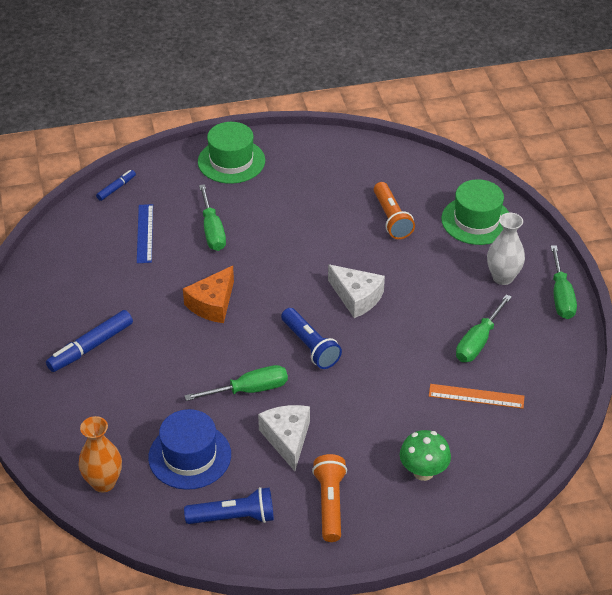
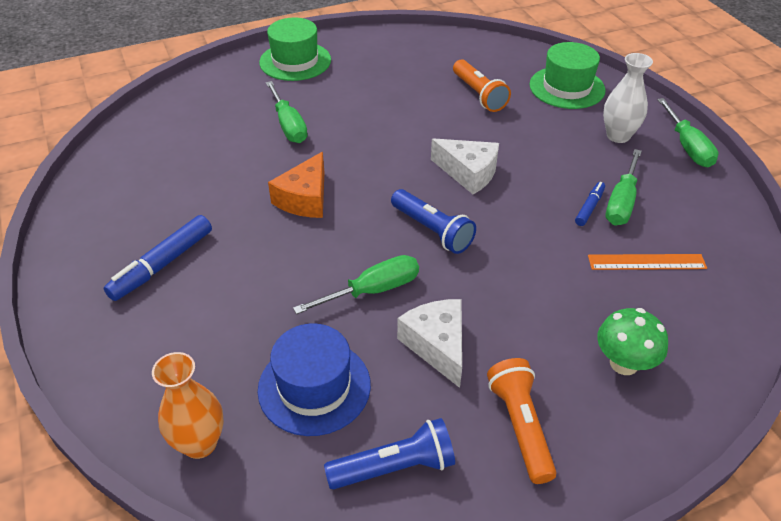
camera: 10 degrees left, 0 degrees up
blue marker [96,170,136,201] -> blue marker moved to [575,182,605,226]
blue ruler [137,204,153,263] -> none

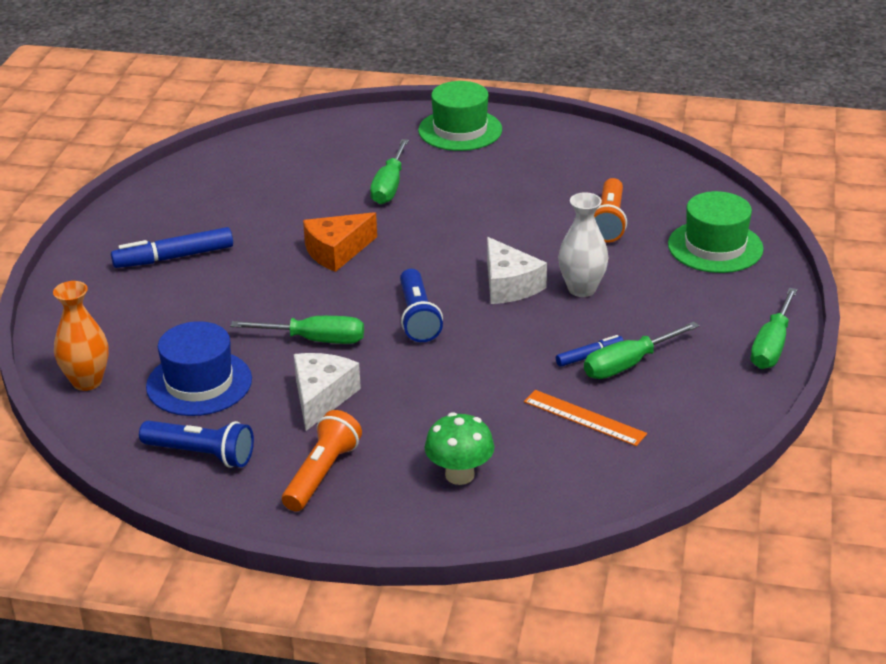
camera: 35 degrees right, 10 degrees down
white vase [603,53,653,143] -> white vase moved to [558,192,609,297]

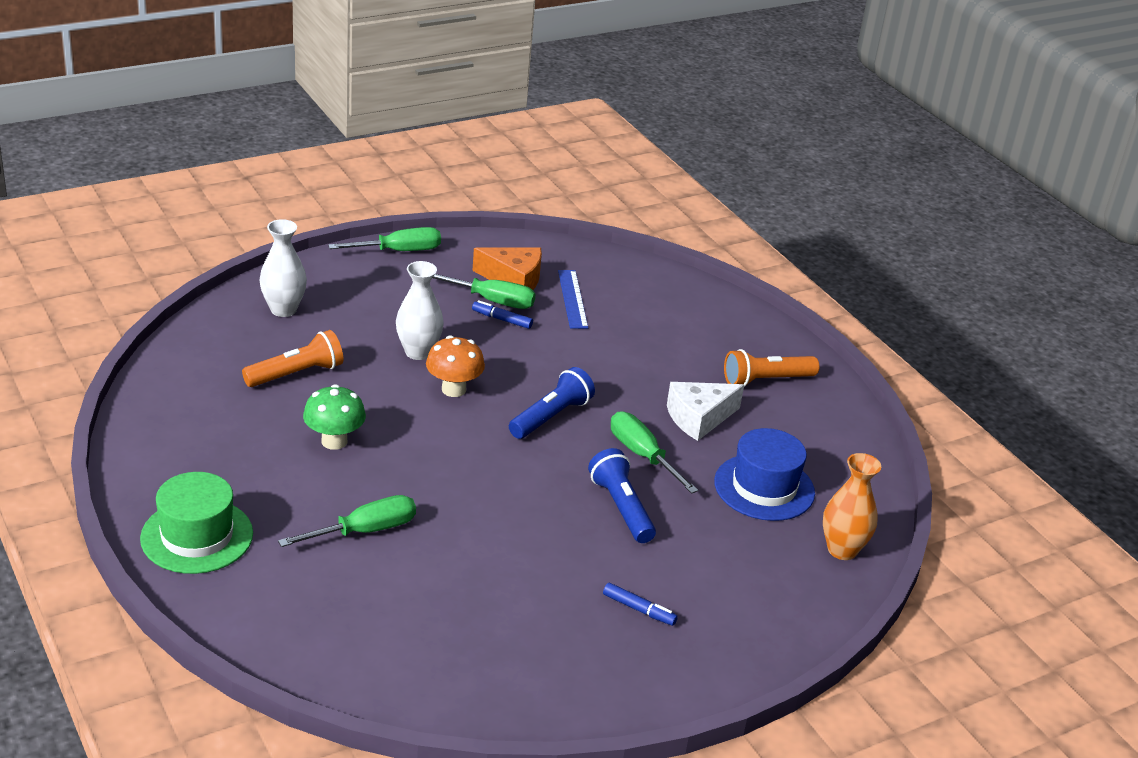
camera: 135 degrees left, 0 degrees up
blue marker [111,227,233,268] -> blue marker [603,583,678,626], size x0.56
blue flashlight [139,420,254,468] -> blue flashlight moved to [588,448,656,543]
orange cheese [303,212,377,272] -> orange cheese moved to [472,248,542,290]
green mushroom [425,412,494,485] -> green mushroom moved to [303,384,366,450]
white cheese [487,237,547,304] -> orange mushroom [426,336,485,397]
orange ruler [524,390,647,446] -> blue ruler [558,270,588,329]
green hat [668,191,764,273] -> white vase [260,219,307,317]

